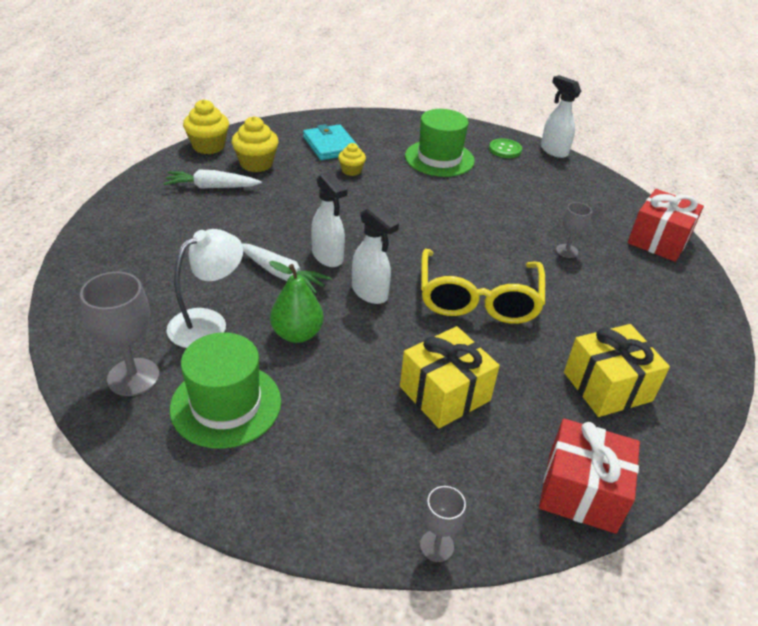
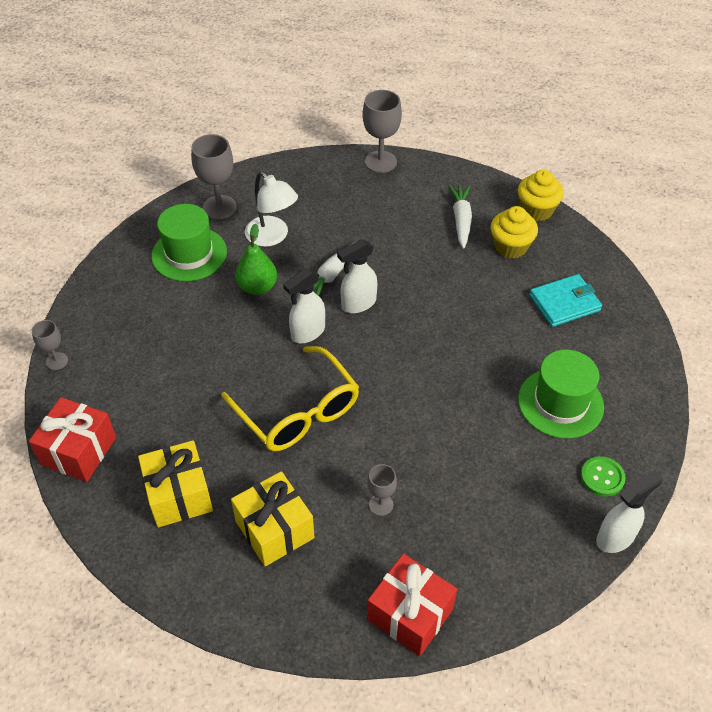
camera: 95 degrees right, 10 degrees up
yellow cupcake [338,143,366,176] -> none
yellow gift [400,326,500,428] -> yellow gift moved to [231,471,314,567]
yellow glasses [421,249,545,324] -> yellow glasses turned 135 degrees counterclockwise [221,346,359,451]
none -> grey goblet [362,90,402,173]

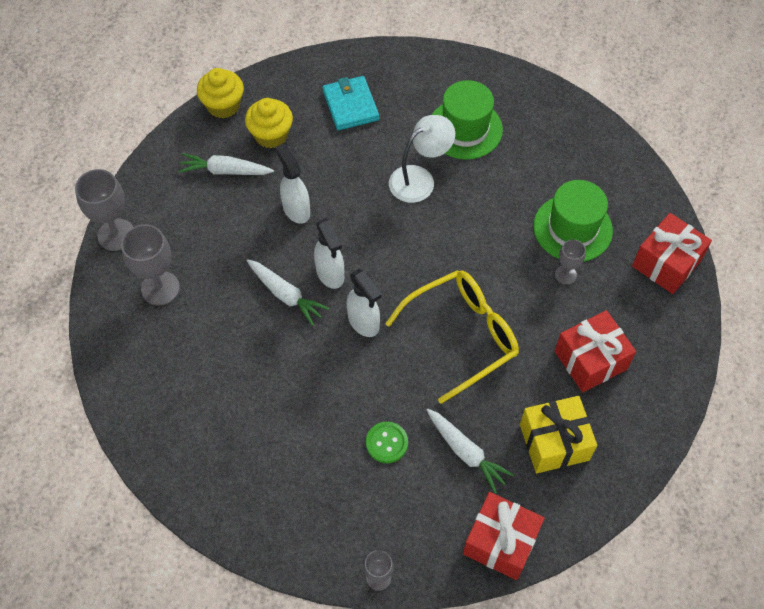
camera: 85 degrees left, 10 degrees up
green hat [151,204,227,281] -> green hat moved to [533,180,613,262]
grey goblet [191,134,237,219] -> grey goblet moved to [121,224,180,305]
yellow gift [231,471,314,567] -> red gift [555,310,636,392]
green pear [235,223,277,295] -> none
white lamp [245,171,298,247] -> white lamp moved to [389,115,455,203]
green button [581,456,626,497] -> green button moved to [366,422,408,463]
white spray bottle [596,470,663,553] -> white spray bottle moved to [275,143,310,224]
none -> white carrot [427,409,514,493]

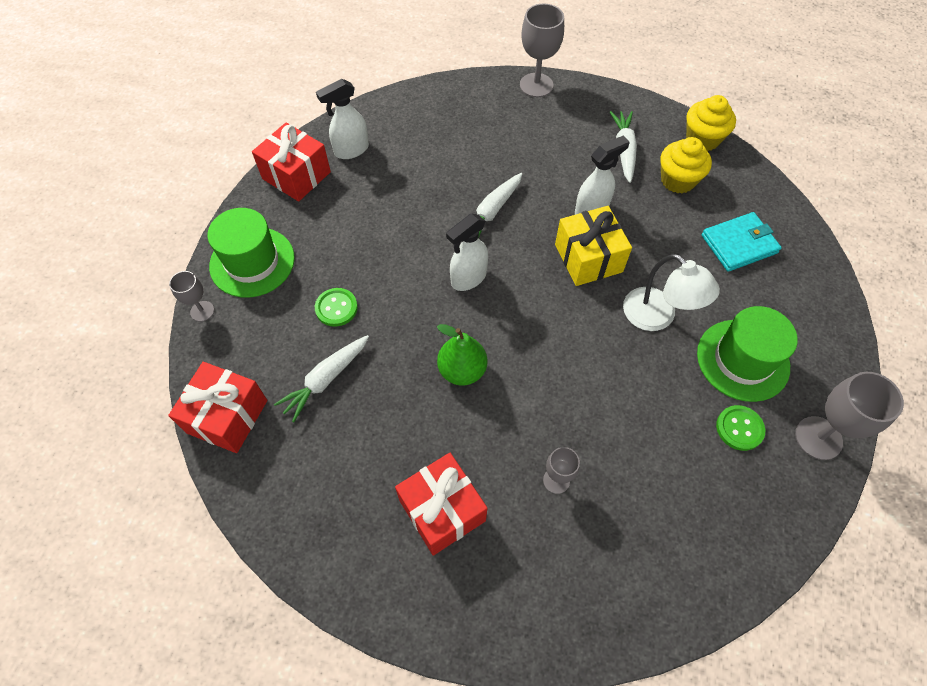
camera: 85 degrees right, 0 degrees up
grey goblet [121,224,180,305] -> grey goblet moved to [795,372,904,460]
white spray bottle [314,218,344,289] -> white spray bottle moved to [316,79,369,159]
yellow glasses [385,270,519,404] -> green pear [437,324,488,386]
yellow gift [520,396,597,473] -> yellow gift moved to [555,206,632,286]
green hat [533,180,613,262] -> green hat moved to [208,208,295,298]
red gift [632,213,712,294] -> red gift moved to [252,123,331,202]
none -> green button [716,405,765,451]

